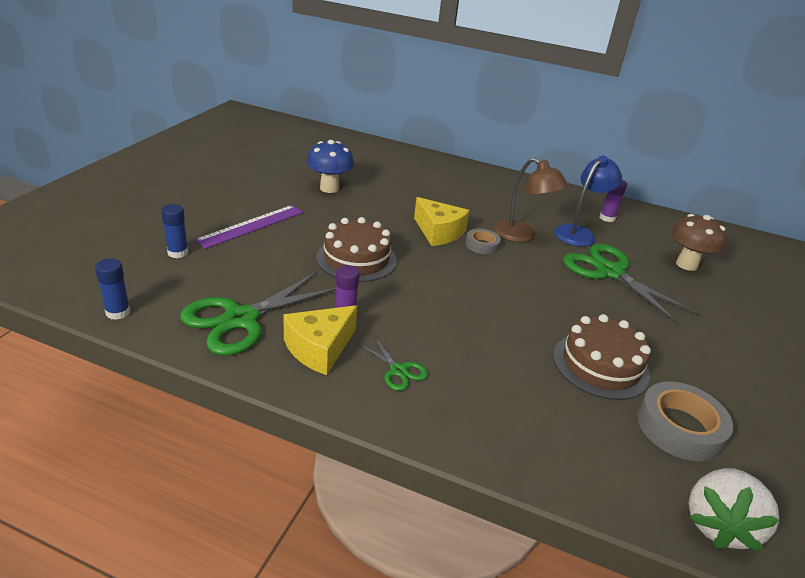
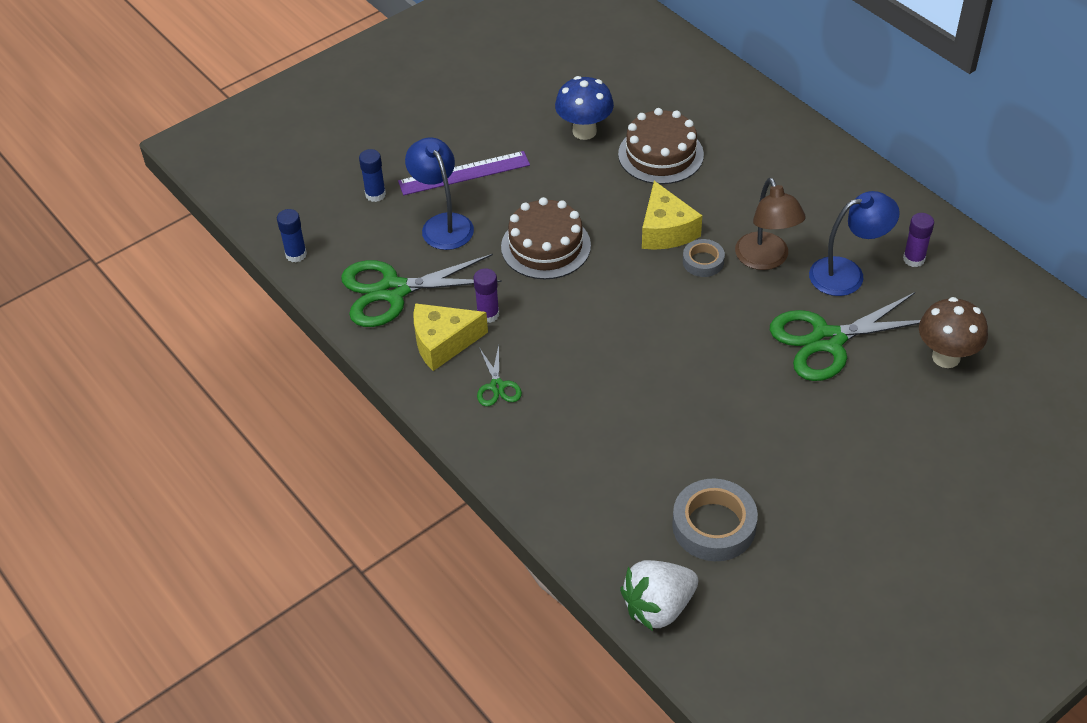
camera: 35 degrees right, 15 degrees up
brown cake [553,314,651,400] -> brown cake moved to [618,108,704,184]
green scissors [563,244,699,324] -> green scissors turned 105 degrees counterclockwise [770,292,921,381]
none -> blue lamp [405,137,474,250]

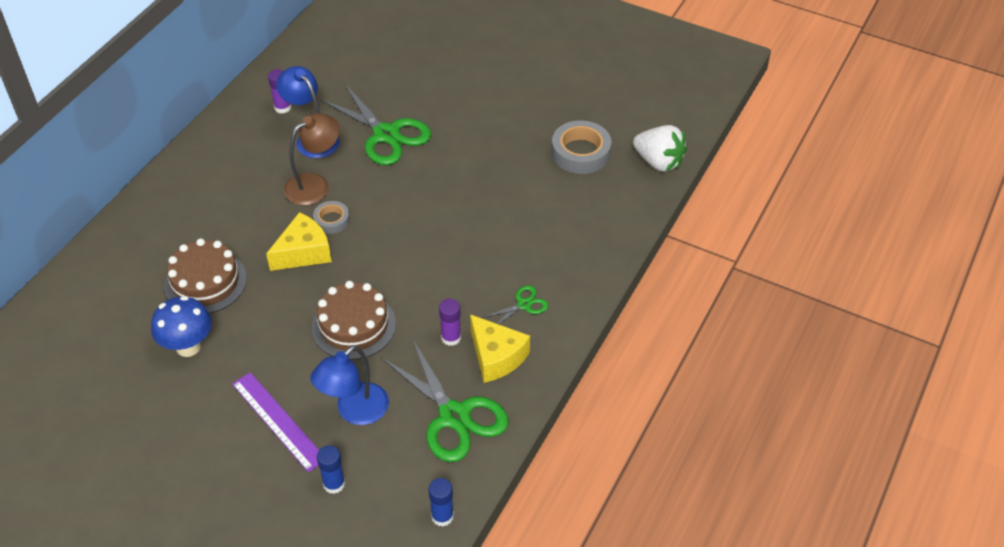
camera: 115 degrees left, 0 degrees up
brown mushroom [919,297,988,368] -> none

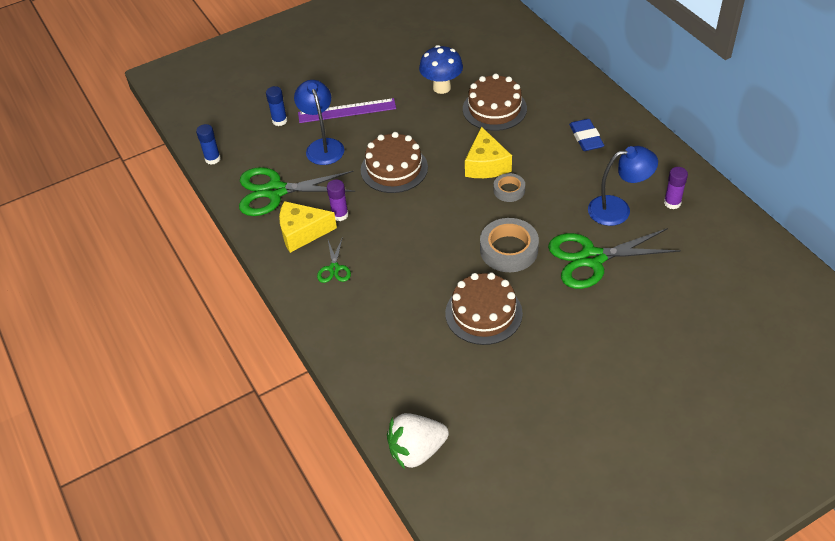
camera: 125 degrees right, 0 degrees up
brown lamp [284,113,340,206] -> none
grey tape [552,121,611,174] -> grey tape moved to [480,218,539,272]
none -> brown cake [445,272,523,345]
none -> blue eraser [569,119,604,151]

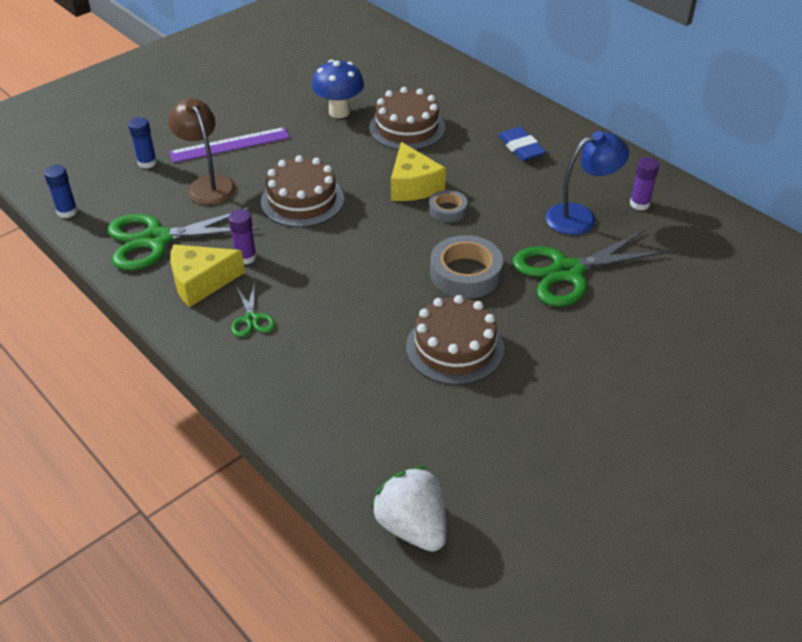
camera: 15 degrees left, 5 degrees down
blue lamp [294,80,344,165] -> brown lamp [168,98,236,205]
white strawberry [387,413,449,469] -> white strawberry turned 90 degrees clockwise [371,466,446,552]

